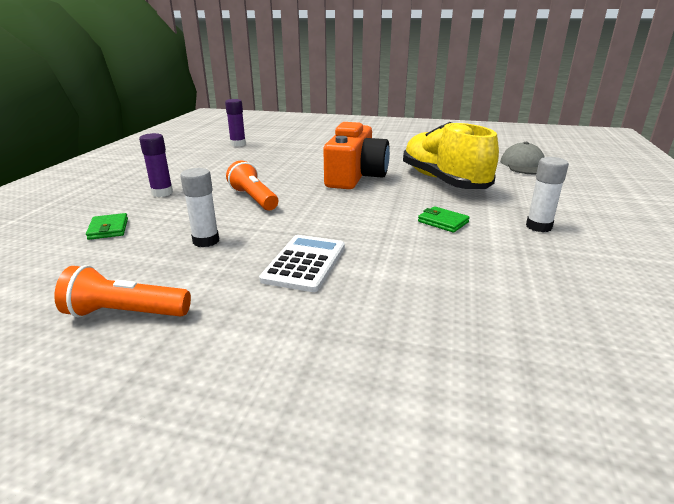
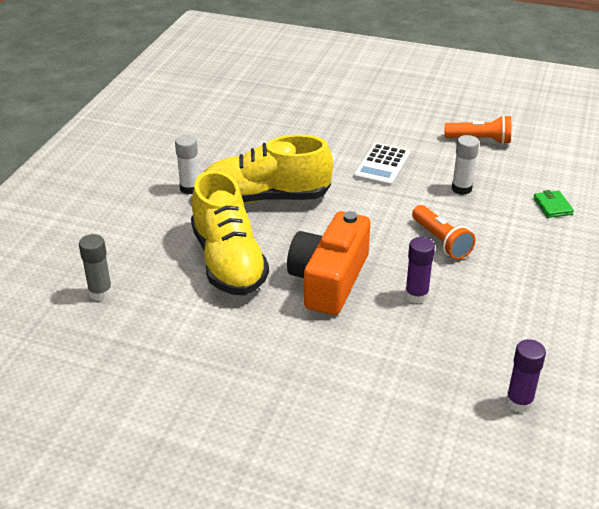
camera: 175 degrees left, 10 degrees up
purple glue stick [139,133,173,197] -> purple glue stick moved to [405,237,435,304]
green wallet [418,206,470,233] -> yellow shoe [204,135,333,204]
grey cap [500,142,545,175] -> grey glue stick [79,234,113,301]

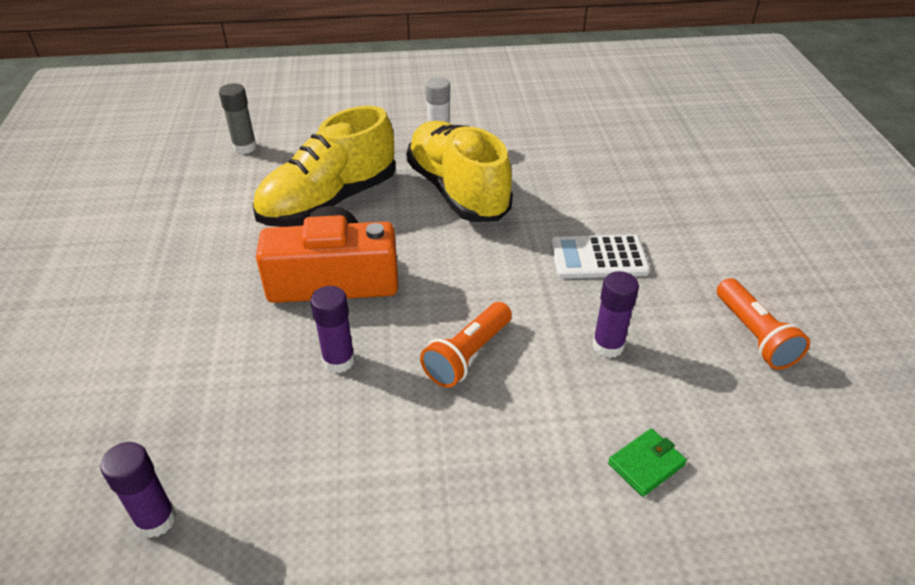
camera: 65 degrees right, 5 degrees up
white glue stick [452,135,479,195] -> purple glue stick [592,271,639,358]

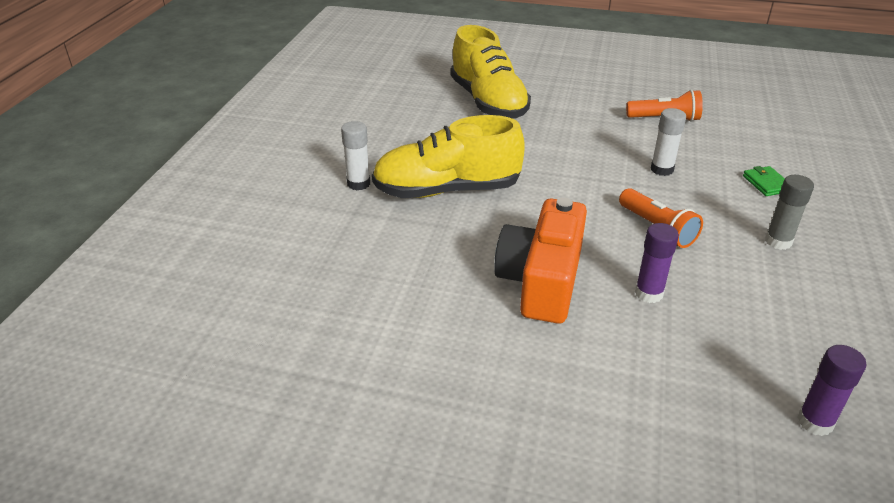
camera: 70 degrees left, 5 degrees down
grey glue stick [219,83,257,154] -> grey glue stick moved to [765,175,814,250]
yellow shoe [252,106,396,227] -> yellow shoe moved to [451,25,531,119]
white calculator [551,235,650,278] -> none
purple glue stick [592,271,639,358] -> white glue stick [651,108,686,176]

